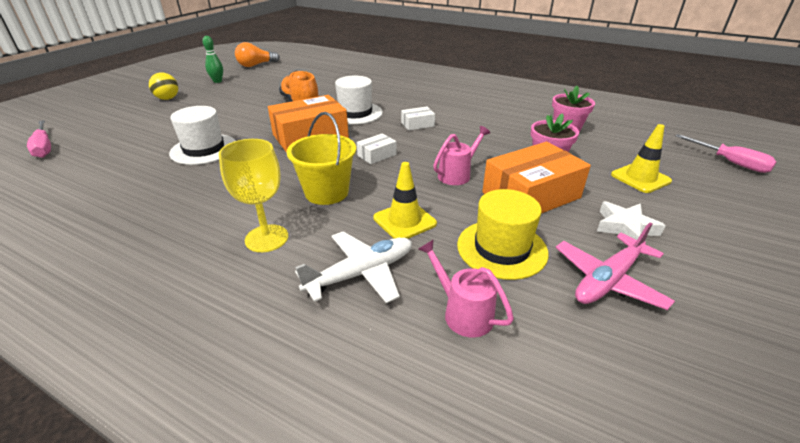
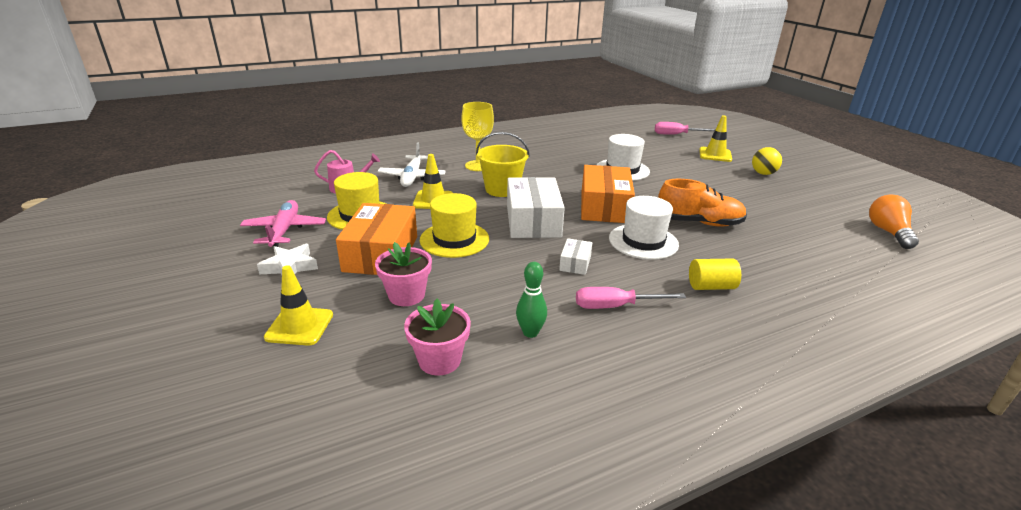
camera: 125 degrees right, 5 degrees down
green bowling pin [202,36,223,83] -> green bowling pin moved to [516,262,547,338]
white box [357,133,397,164] -> white box [507,177,565,238], size x2.15
pink watering can [433,126,490,185] -> yellow hat [420,193,489,258]
pink screwdriver [675,134,777,173] -> pink screwdriver moved to [576,287,686,309]
none -> yellow cylinder [689,258,741,290]
none -> yellow traffic cone [699,115,732,162]

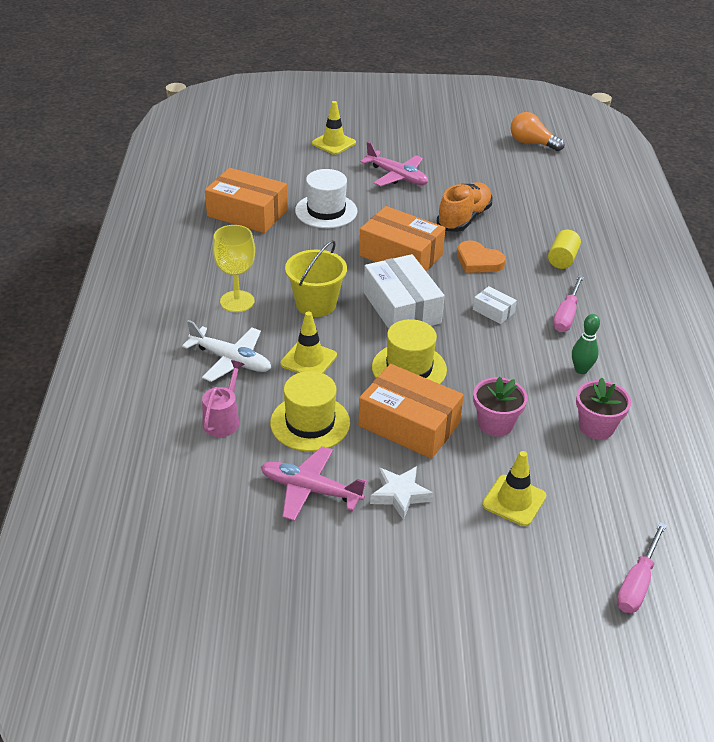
camera: 65 degrees left, 10 degrees up
white box [507,177,565,238] -> white box turned 45 degrees clockwise [364,254,444,329]
white hat [609,196,679,260] -> orange heart [457,240,505,273]
pink screwdriver [655,122,715,135] -> pink screwdriver moved to [617,522,667,613]
yellow ball [752,147,782,175] -> none
none -> orange box [205,168,287,233]
none -> pink plane [360,142,428,186]

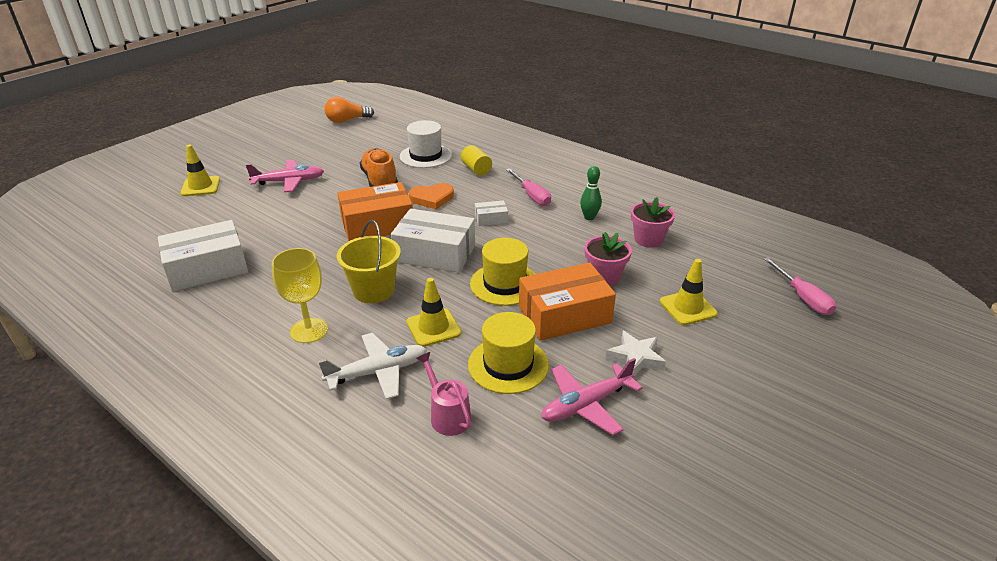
camera: 50 degrees left, 5 degrees down
orange box [205,168,287,233] -> white box [158,220,248,291]
white hat [295,169,357,228] -> white hat moved to [400,120,452,168]

